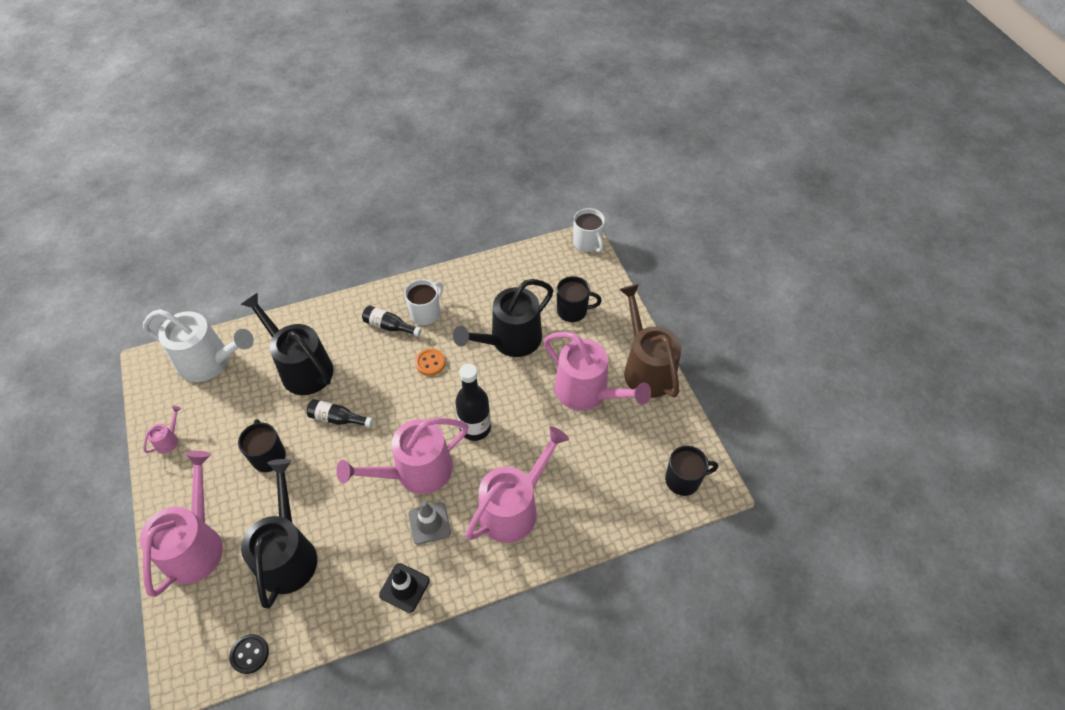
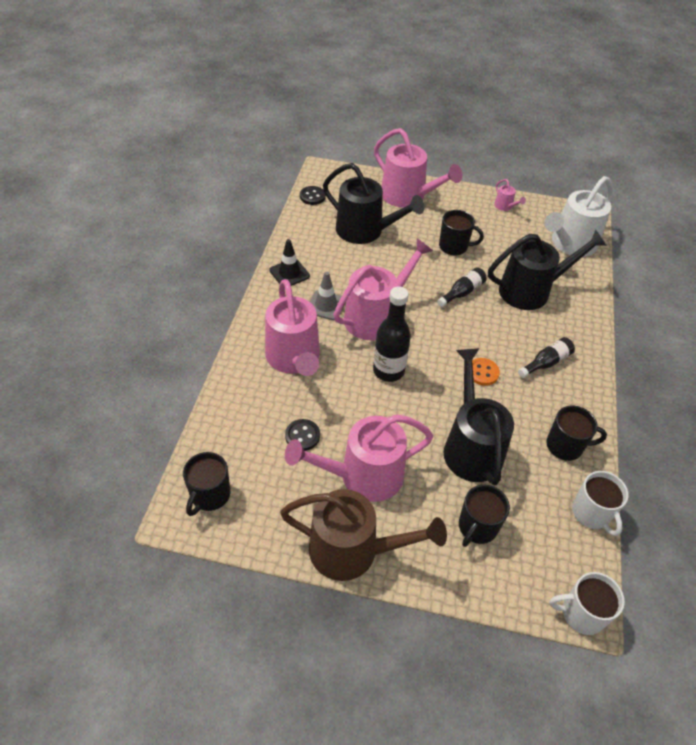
camera: 120 degrees right, 5 degrees down
pink watering can [336,418,468,494] -> pink watering can turned 45 degrees clockwise [333,238,433,340]
white mug [404,279,443,325] -> white mug moved to [572,471,629,536]
none -> black button [285,419,320,451]
none -> black mug [547,406,607,461]

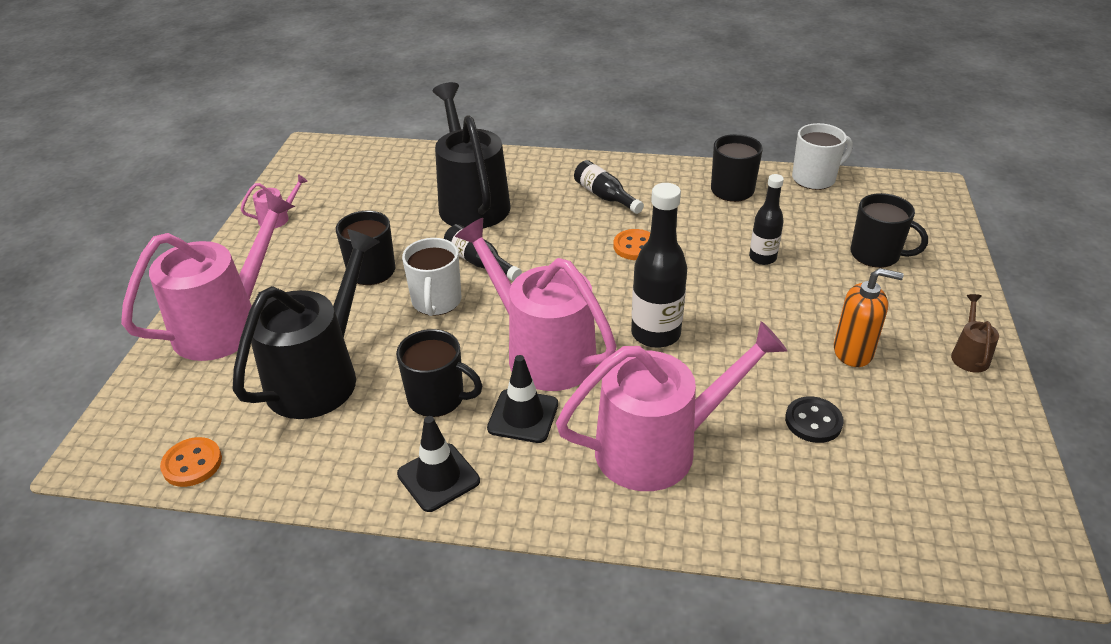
camera: 90 degrees left, 10 degrees down
black mug [183,452,230,516] -> black mug moved to [396,329,482,417]
brown watering can [280,489,447,581] -> brown watering can [951,294,999,372], size x0.41
pink watering can [285,414,433,502] -> orange soap dispenser [834,268,904,367]
black button [300,186,326,205] -> orange button [160,437,222,487]
grey traffic cone [310,272,343,320] -> black traffic cone [487,355,558,443]
black watering can [443,348,514,485] -> black bottle [749,174,784,265]
white watering can [544,176,613,257] -> none
white mug [549,572,625,635] -> white mug moved to [402,238,462,316]

